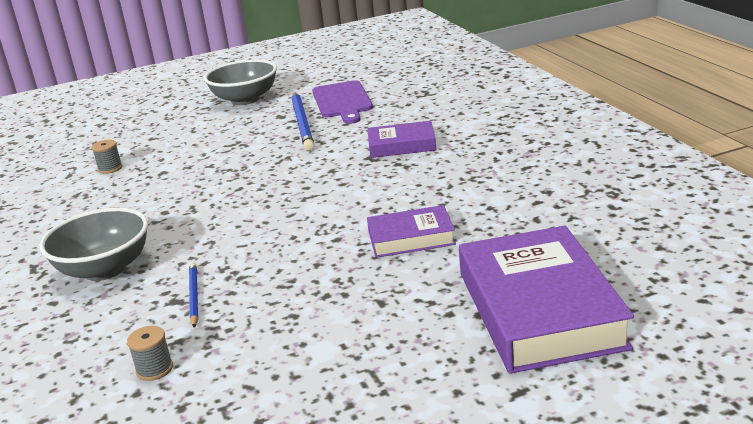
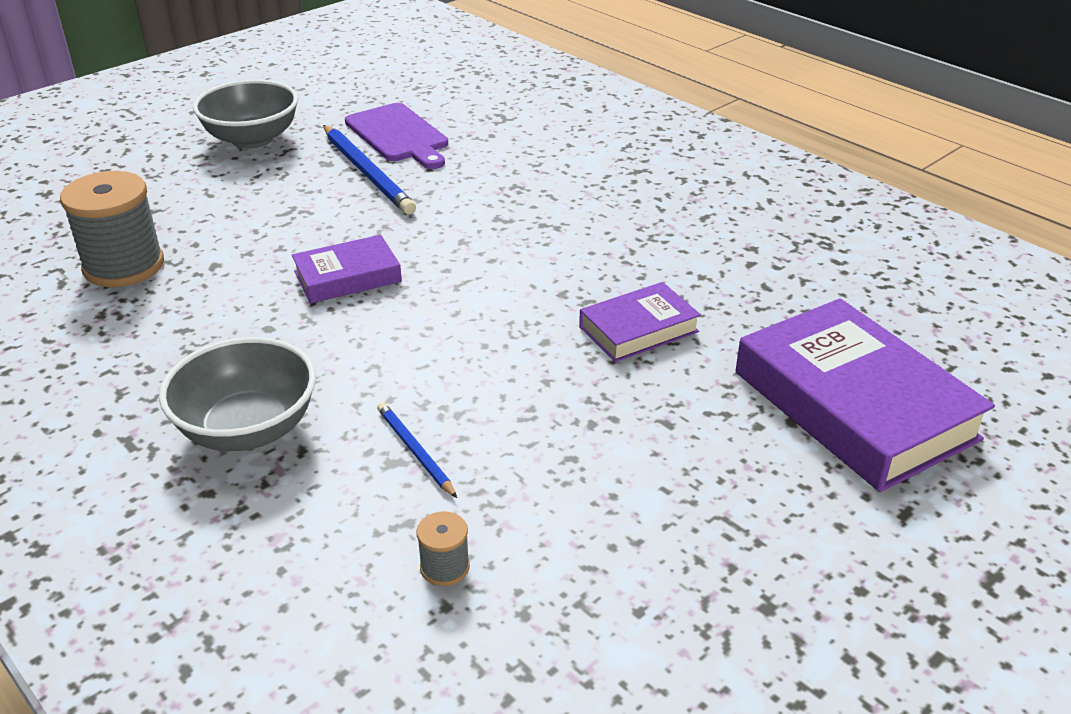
camera: 25 degrees left, 10 degrees up
grey spool [92,140,122,174] -> grey spool [60,171,164,287], size x2.22
purple book [367,121,436,158] -> purple book moved to [292,235,402,304]

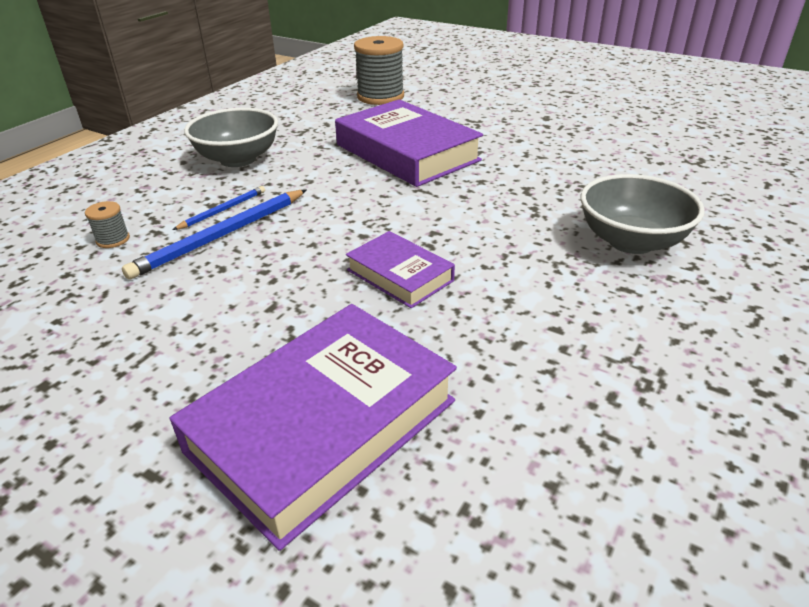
camera: 75 degrees right, 0 degrees up
grey bowl [193,80,298,149] -> grey bowl moved to [580,174,705,254]
purple book [292,235,402,304] -> purple book [335,99,483,187], size x1.89
blue pencil [323,125,416,214] -> blue pencil moved to [122,189,307,279]
purple cutting board [345,103,448,169] -> none

